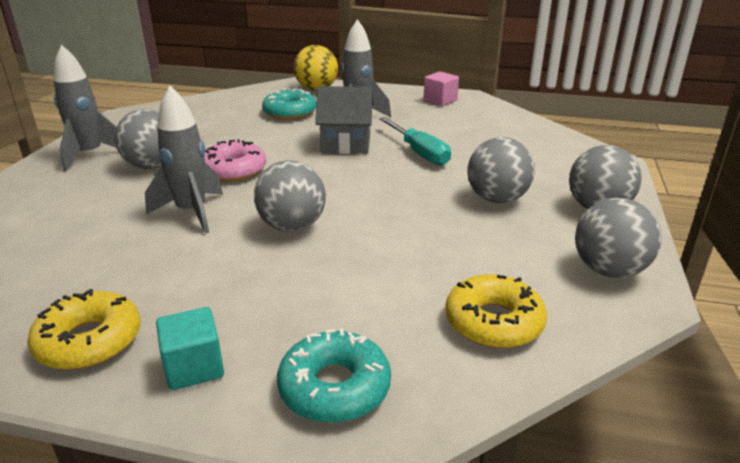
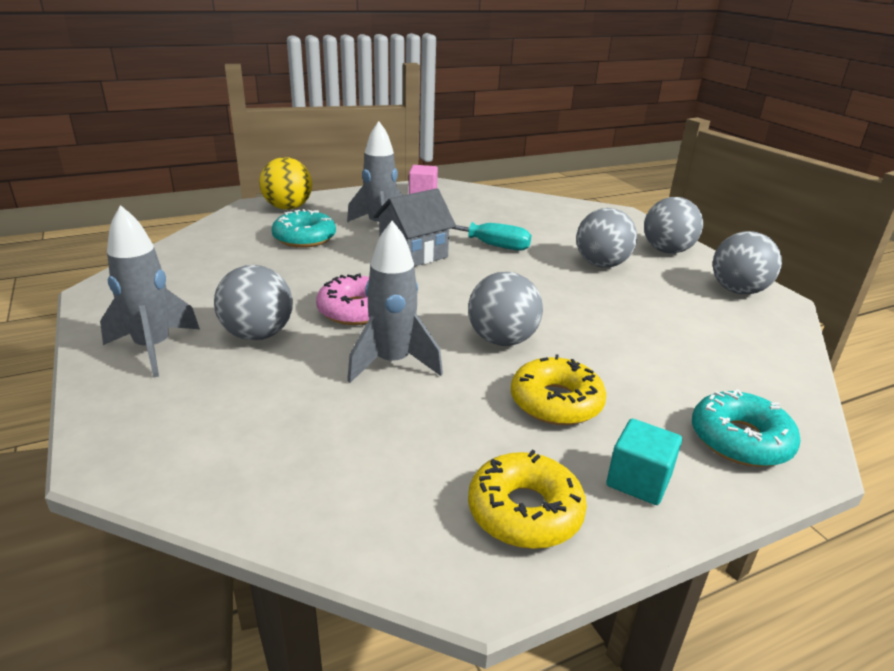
camera: 40 degrees left, 0 degrees up
yellow donut [445,274,547,348] -> yellow donut moved to [511,354,606,425]

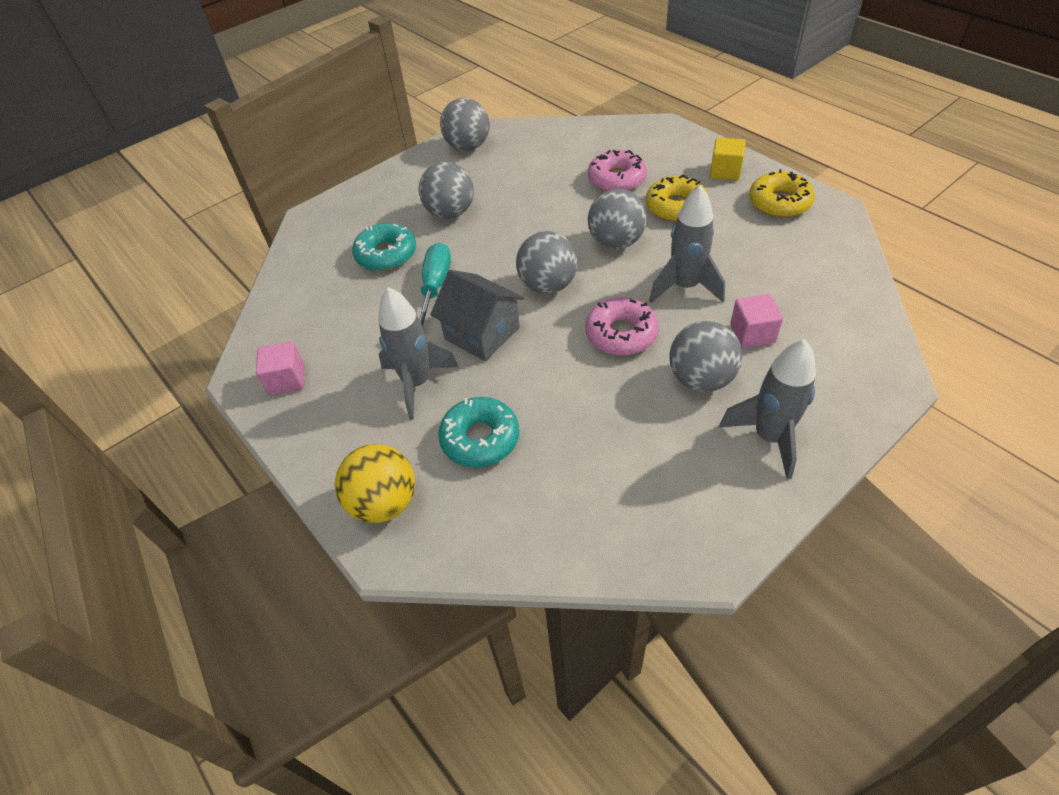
camera: 100 degrees left, 20 degrees up
turquoise cube [606,419,682,505] -> yellow cube [710,138,746,180]
grey ball [644,197,703,254] -> grey ball moved to [516,231,578,294]
turquoise donut [692,389,801,467] -> turquoise donut moved to [352,223,416,271]
none -> pink donut [588,150,647,191]
none -> pink cube [730,294,783,348]

